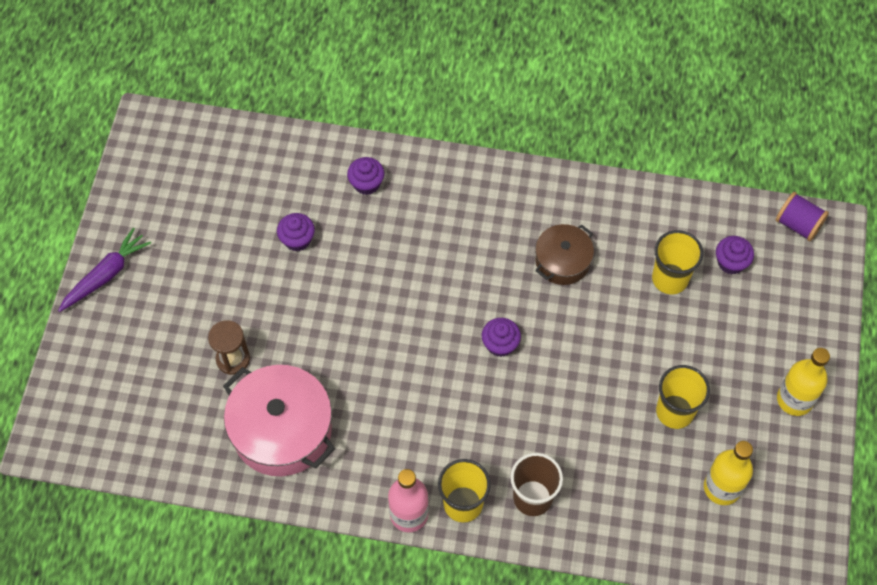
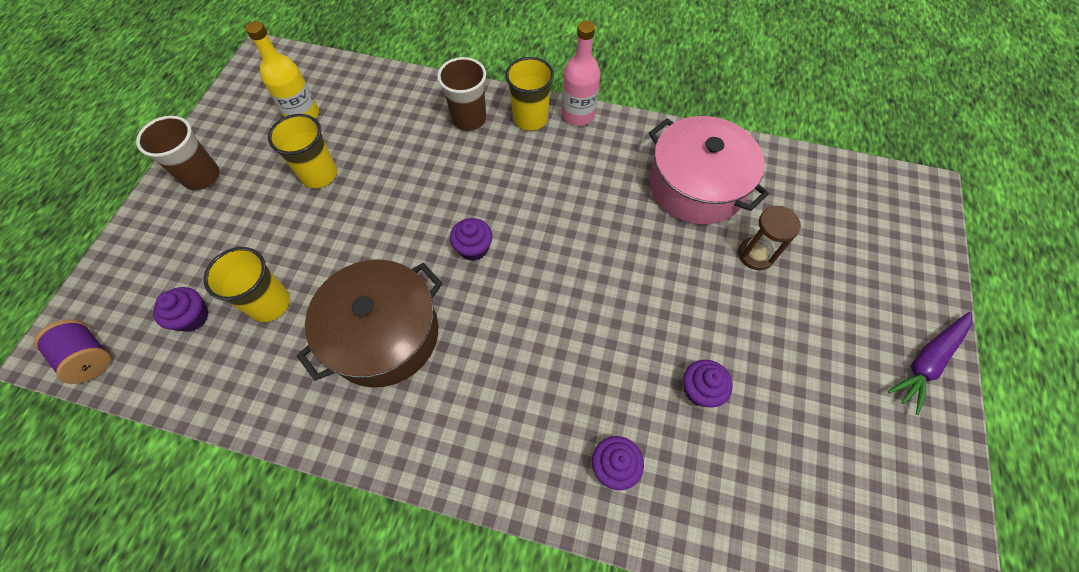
camera: 175 degrees left, 0 degrees up
brown pot [535,224,594,285] -> brown pot [297,259,442,388], size x1.72
yellow bottle [777,348,830,416] -> brown cup [136,116,220,190]

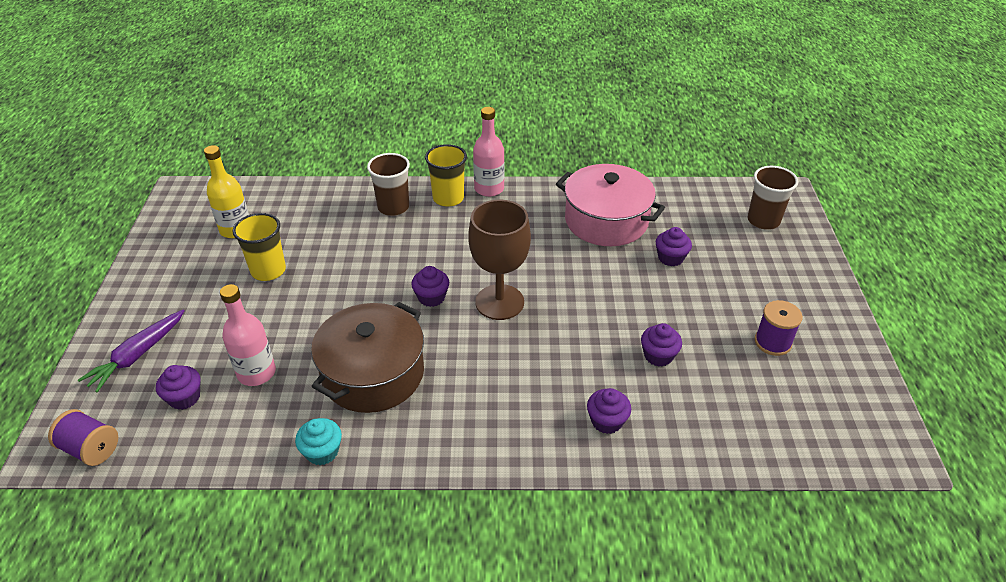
camera: 15 degrees left, 20 degrees down
brown cup [136,116,220,190] -> brown cup moved to [747,166,798,230]
yellow cup [203,247,290,322] -> pink bottle [220,284,276,386]
brown hourglass [738,206,801,270] -> purple cupcake [656,227,692,267]
purple carrot [888,312,972,415] -> purple carrot moved to [78,309,185,393]
none -> turquoise cupcake [295,418,342,465]
none -> brown goblet [468,200,531,320]
none -> purple spool [755,300,803,356]

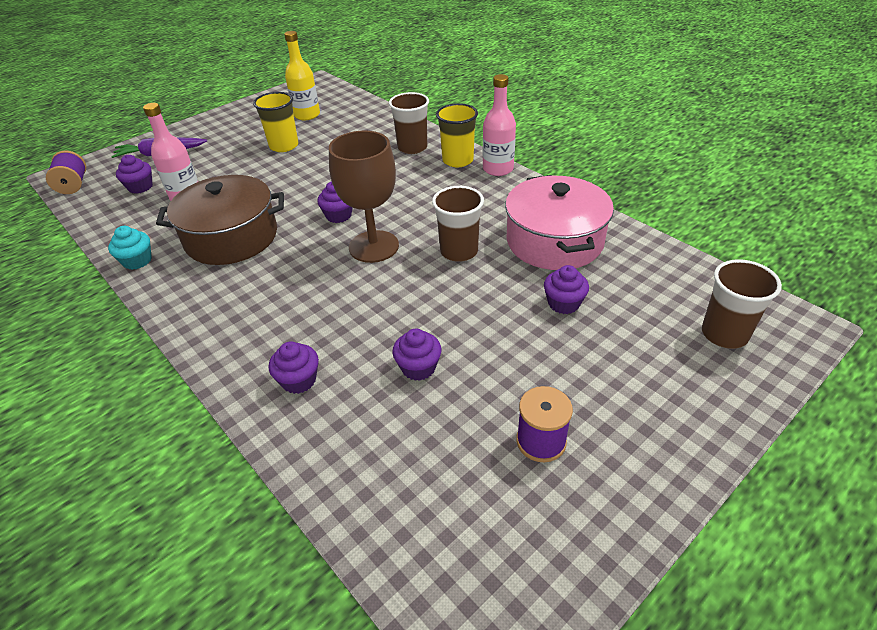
camera: 50 degrees right, 0 degrees up
none -> brown cup [432,186,484,262]

